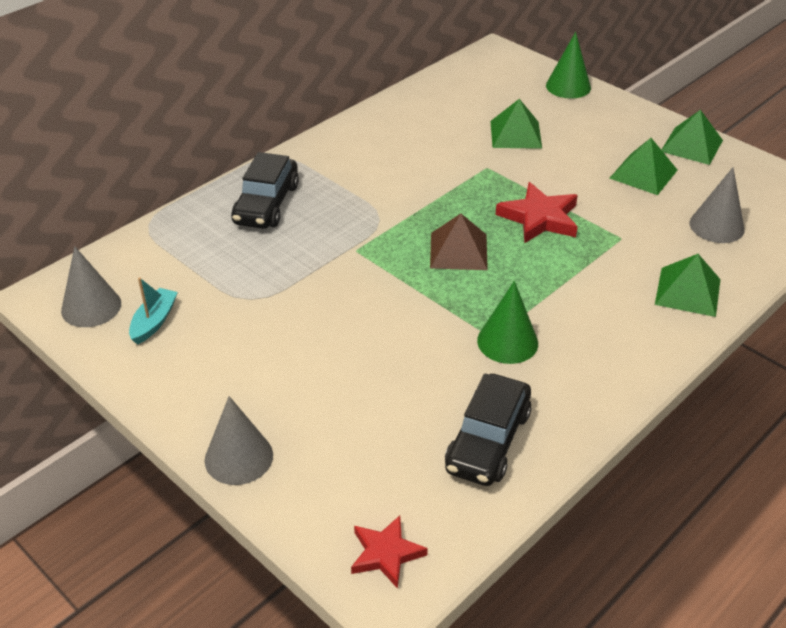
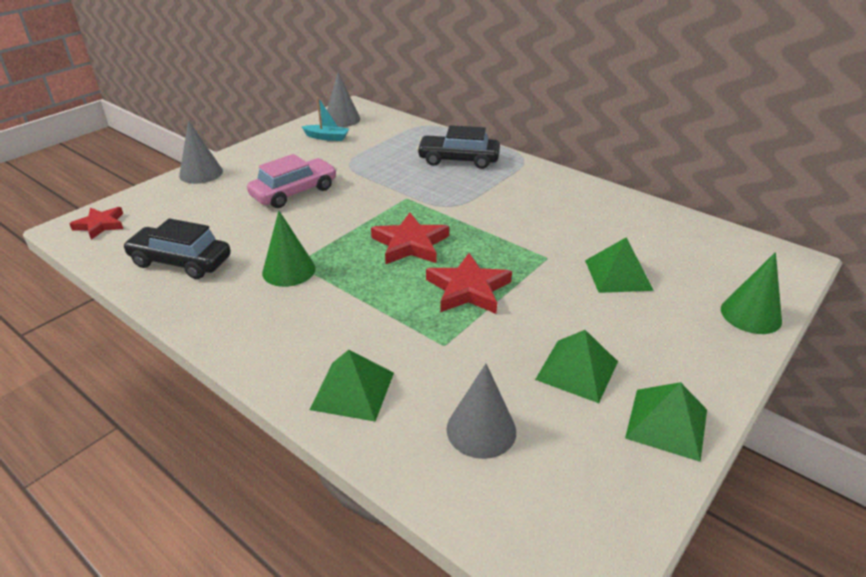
camera: 85 degrees right, 5 degrees down
brown pyramid [430,214,488,270] -> red star [371,212,449,264]
none -> pink car [247,154,337,208]

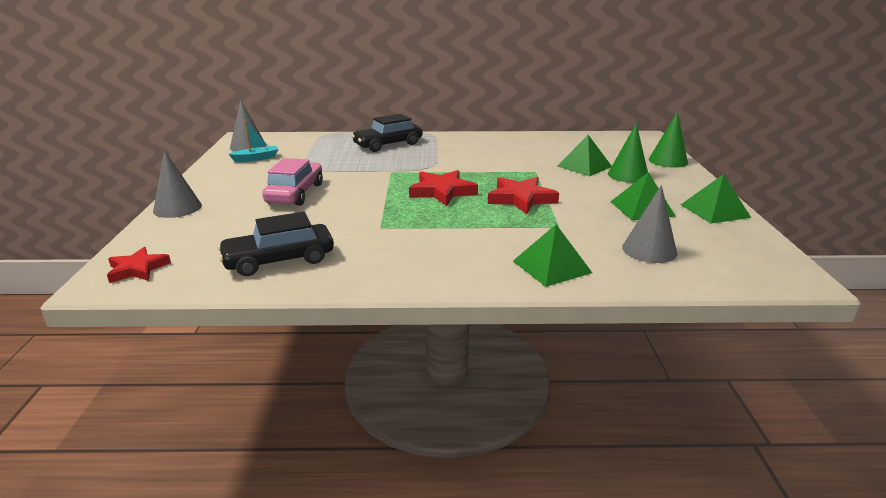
camera: 40 degrees left, 10 degrees down
green cone [262,211,316,287] -> green cone moved to [608,123,648,183]

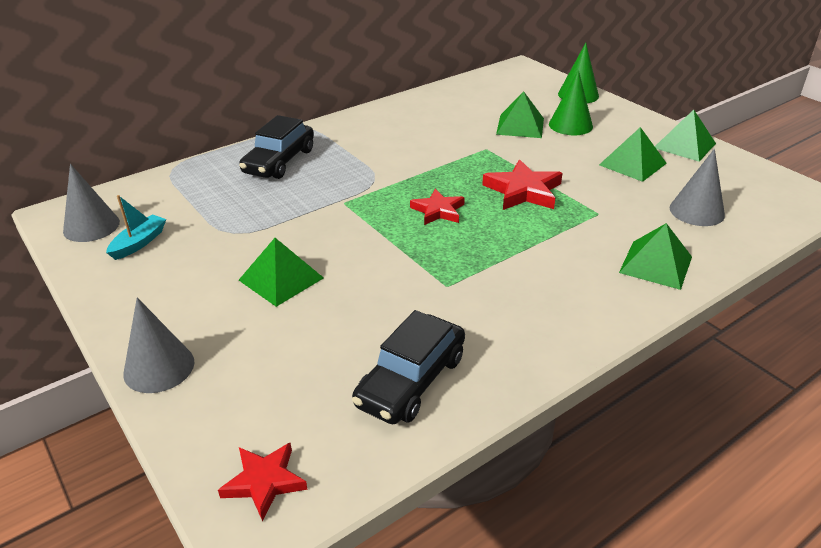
camera: 35 degrees left, 10 degrees up
pink car [262,158,323,206] -> green pyramid [239,238,324,307]
red star [409,170,478,206] -> red star [410,189,465,225], size x0.66

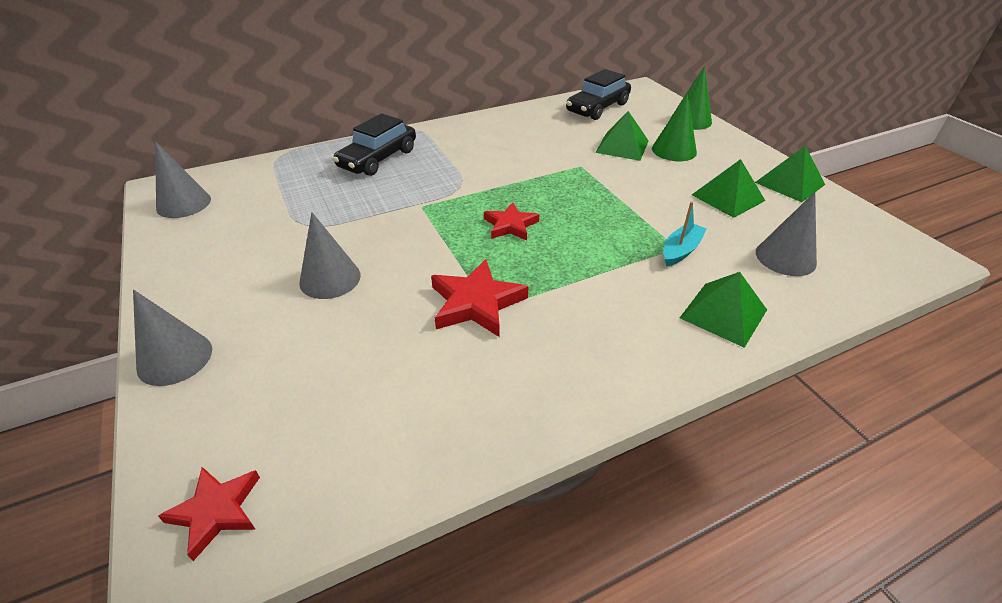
camera: 10 degrees right, 5 degrees up
turquoise boat [106,195,166,260] -> turquoise boat moved to [663,202,707,267]
green pyramid [239,238,324,307] -> grey cone [299,212,361,299]
black car [352,310,465,424] -> black car moved to [566,69,631,120]
red star [482,159,563,210] -> red star moved to [431,259,528,337]

